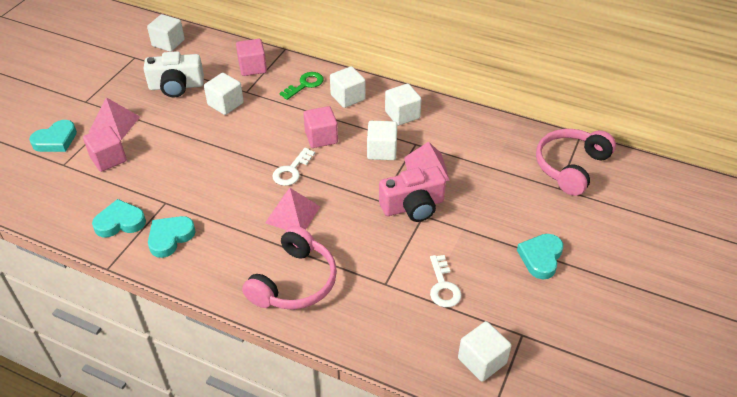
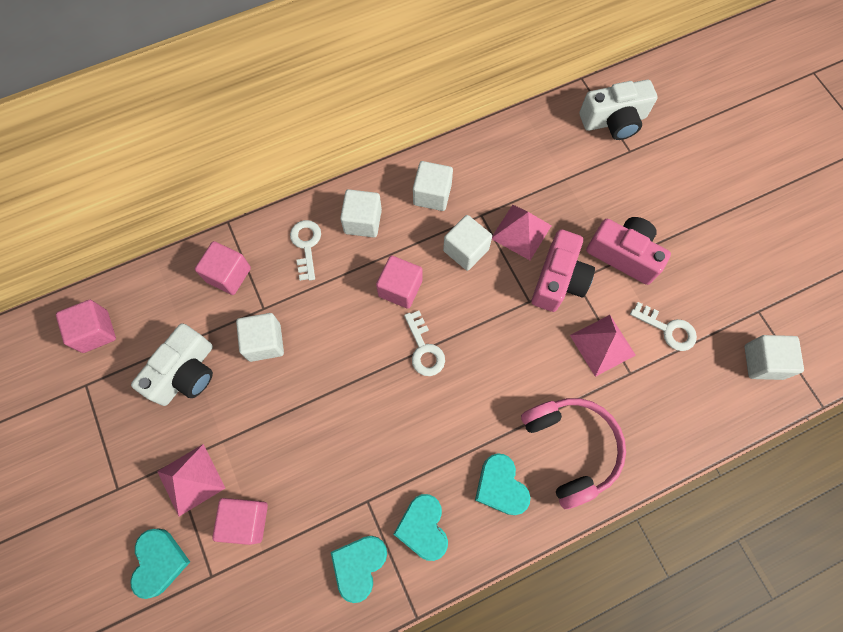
camera: 50 degrees left, 25 degrees up
white cube [147,14,185,52] -> pink cube [56,300,116,353]
pink pyramid [265,188,320,230] -> pink pyramid moved to [570,315,636,377]
green key [279,72,324,100] -> white key [290,220,321,281]
turquoise heart [517,234,563,279] -> turquoise heart moved to [475,453,530,515]
pink headphones [536,129,616,196] -> white camera [580,80,658,140]
none -> pink camera [586,217,671,285]

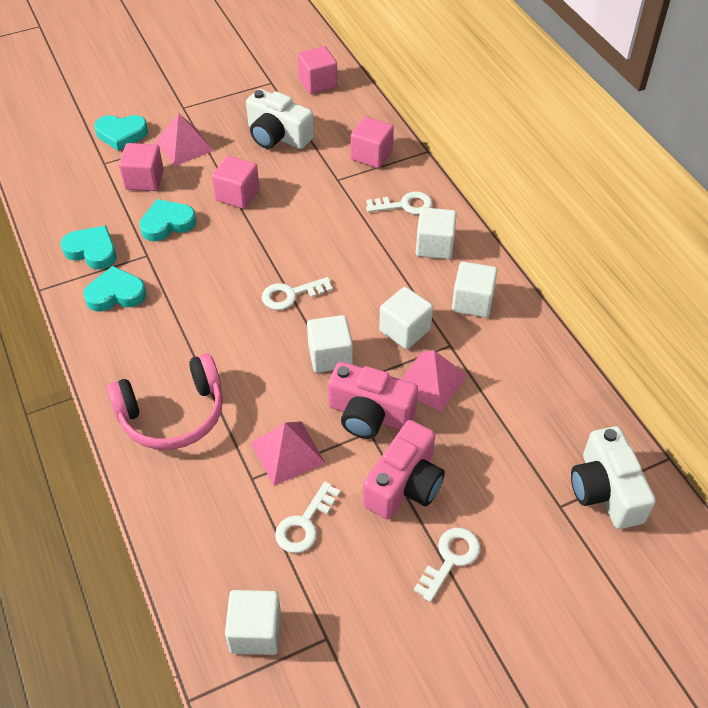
camera: 90 degrees right, 20 degrees down
white cube [236,313,284,362] -> white cube moved to [307,315,353,373]
pink cube [376,255,422,309] -> pink cube moved to [212,156,259,209]
turquoise heart [475,453,530,515] -> turquoise heart moved to [139,199,196,241]
none -> white key [414,528,480,602]

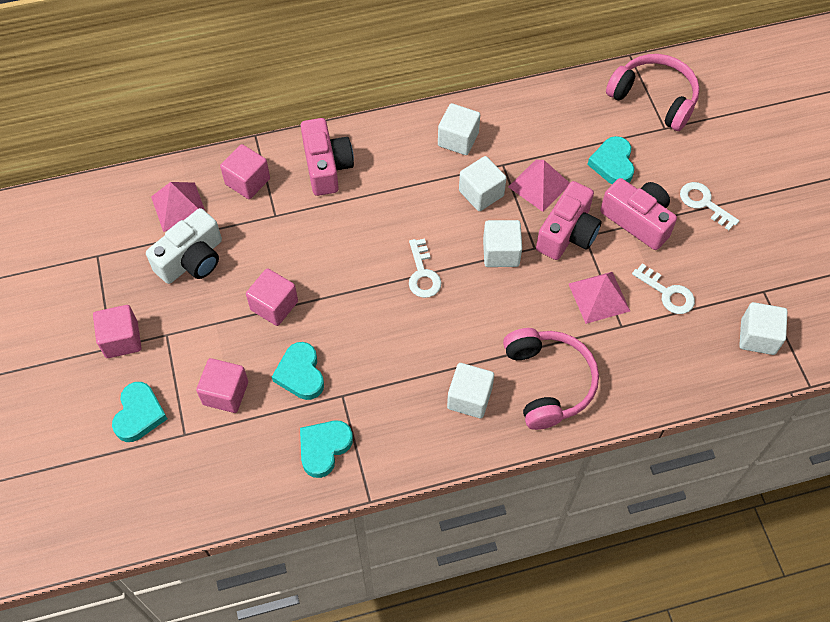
camera: 80 degrees left, 10 degrees up
turquoise heart [83,266,146,311] -> turquoise heart moved to [587,136,634,184]
pink pyramid [156,113,213,166] -> pink pyramid moved to [151,182,205,232]
pink cube [298,46,337,94] -> pink cube moved to [93,305,142,358]
white key [366,191,433,215] -> pink camera [301,118,354,196]
white cube [416,207,457,259] -> white cube moved to [447,363,494,418]
white camera [571,426,656,529] -> pink headphones [606,54,700,131]

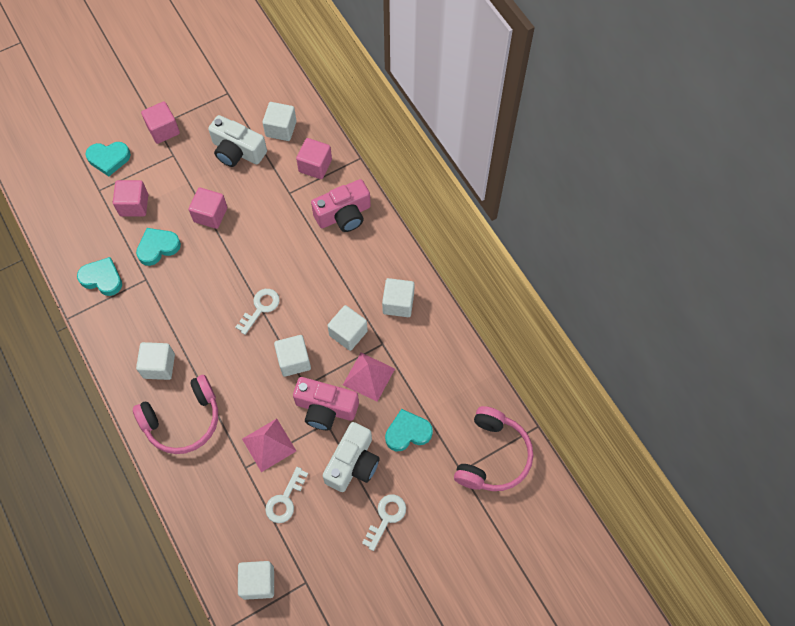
camera: 75 degrees right, 5 degrees up
pink pyramid [151,182,205,232] -> white cube [262,102,297,141]
white key [409,238,441,298] -> white key turned 150 degrees clockwise [235,289,280,335]
pink camera [600,178,677,250] -> white camera [322,422,380,492]

